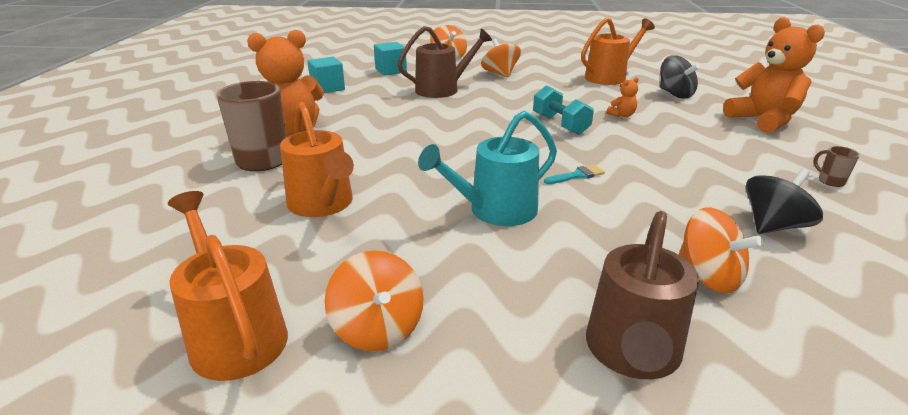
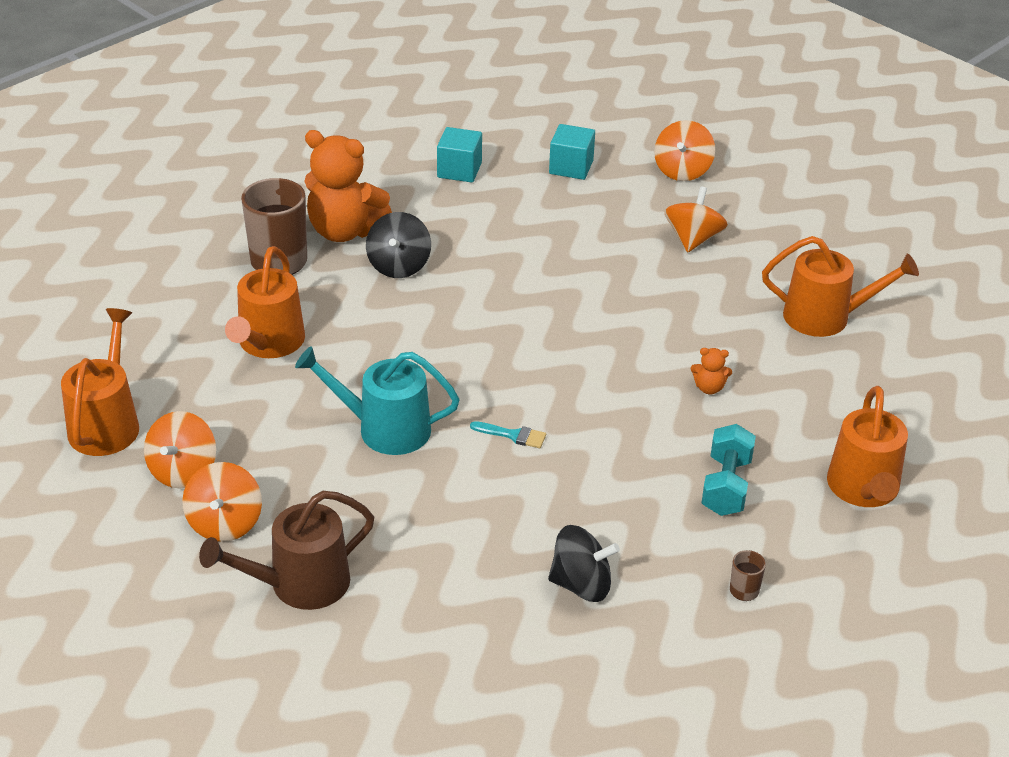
camera: 40 degrees right, 10 degrees up
brown watering can [397,26,492,98] -> none
turquoise dumbbell [533,85,594,135] -> turquoise dumbbell moved to [701,424,756,516]
black spinning top [660,55,700,99] -> black spinning top moved to [366,212,431,278]
orange spinning top [679,207,763,293] -> orange spinning top moved to [182,462,262,542]
orange teddy bear [723,17,825,133] -> orange watering can [827,386,908,507]

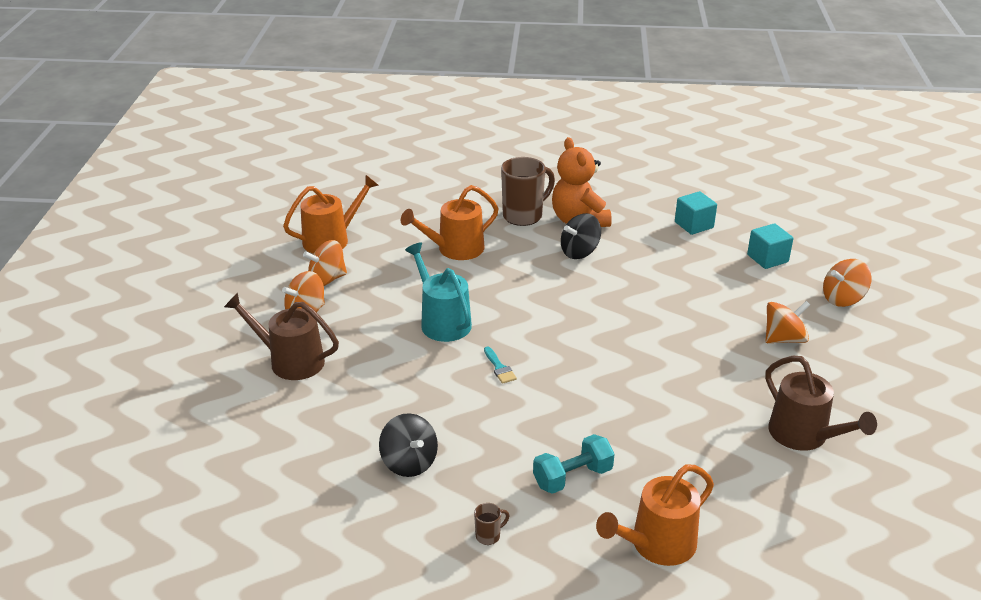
camera: 50 degrees right, 5 degrees down
orange teddy bear [691,348,732,394] -> none
orange watering can [762,236,919,337] -> brown watering can [765,356,877,451]

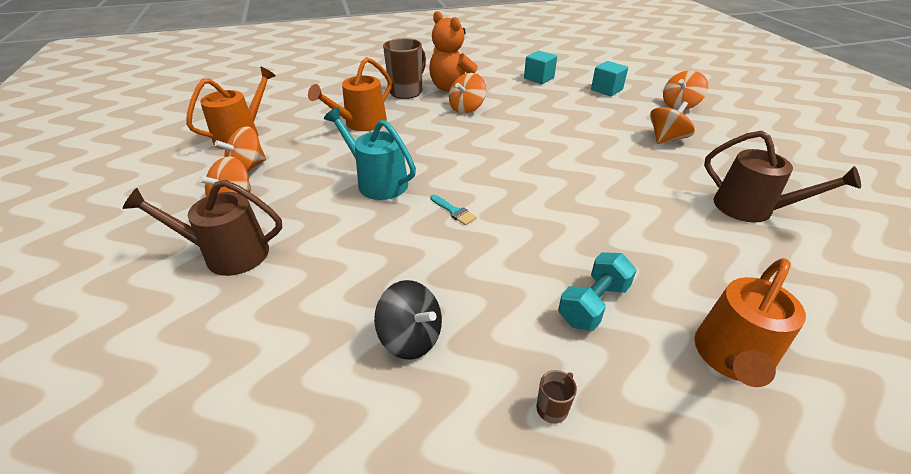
camera: 20 degrees left, 5 degrees up
black spinning top [561,213,601,259] -> orange spinning top [449,73,486,114]

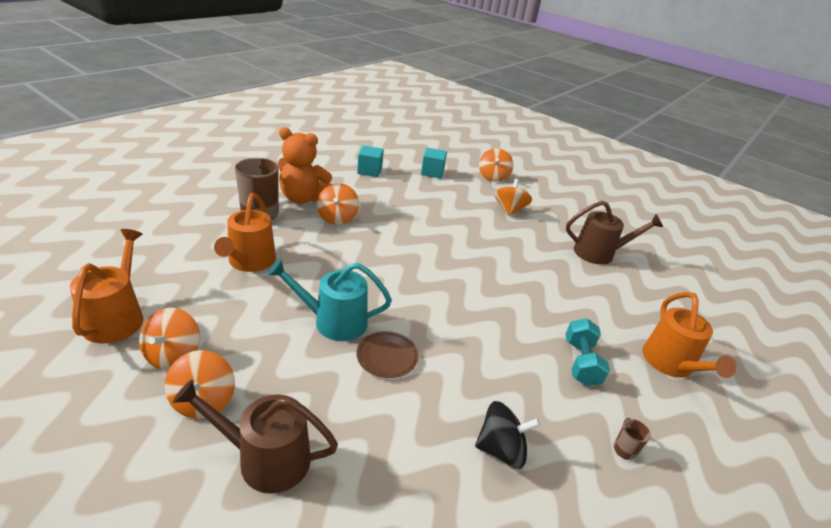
camera: 40 degrees left, 5 degrees down
brown watering can [123,180,282,276] -> brown watering can turned 45 degrees clockwise [172,379,338,494]
turquoise brush [430,194,477,225] -> none
none -> brown plate [356,331,419,378]

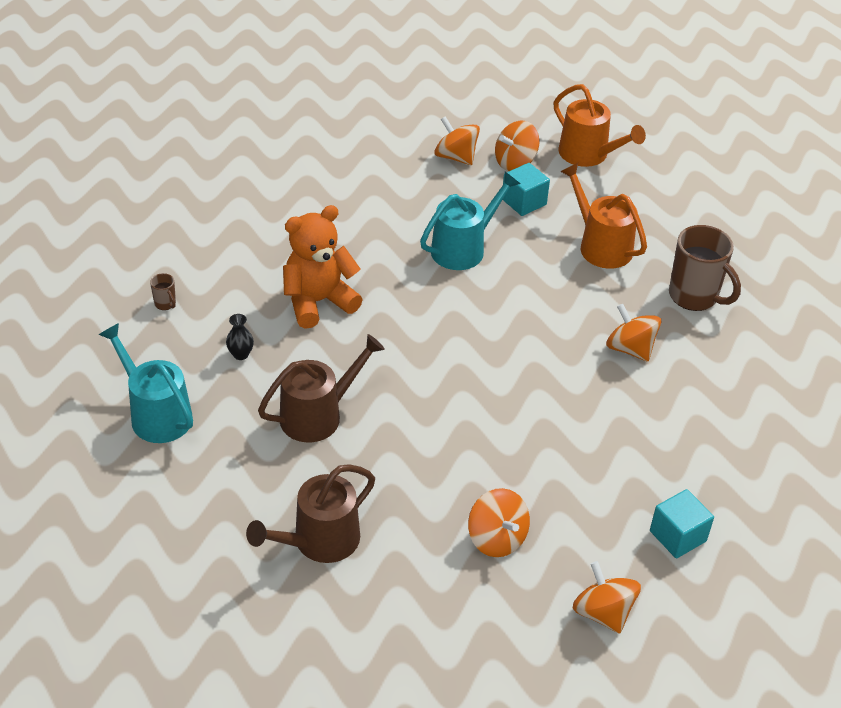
camera: 140 degrees right, 10 degrees up
orange spinning top [139,308,200,370] -> orange spinning top turned 90 degrees counterclockwise [495,121,539,171]
brown watering can [172,379,338,494] -> brown watering can moved to [258,334,385,442]
orange teddy bear [278,127,332,203] -> orange teddy bear moved to [283,205,363,329]
brown plate [356,331,419,378] -> none
turquoise cube [357,145,384,177] -> turquoise cube moved to [503,163,550,216]
black spinning top [475,401,540,469] -> none
turquoise dumbbell [565,318,610,386] -> black vase [226,314,254,360]
orange watering can [643,292,737,378] -> turquoise watering can [99,323,193,443]

